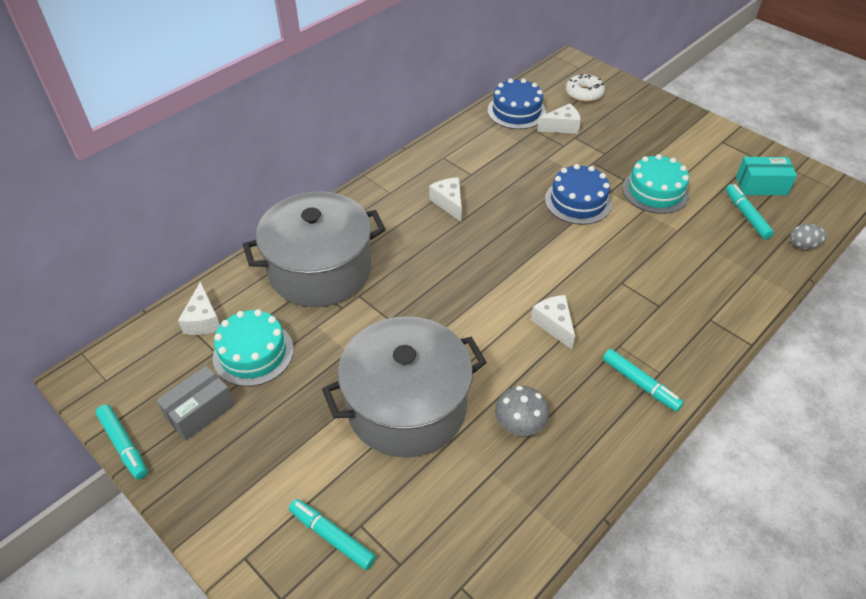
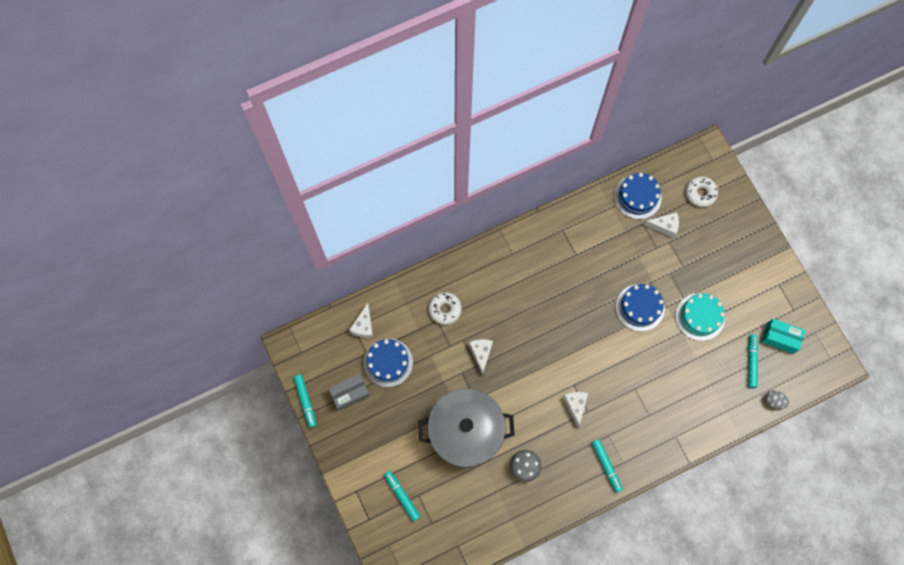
camera: 20 degrees right, 25 degrees up
turquoise cake [213,309,294,387] -> blue cake [364,338,413,387]
grey pot [243,191,386,307] -> white donut [429,292,462,325]
white cheese [429,177,462,222] -> white cheese moved to [469,339,493,375]

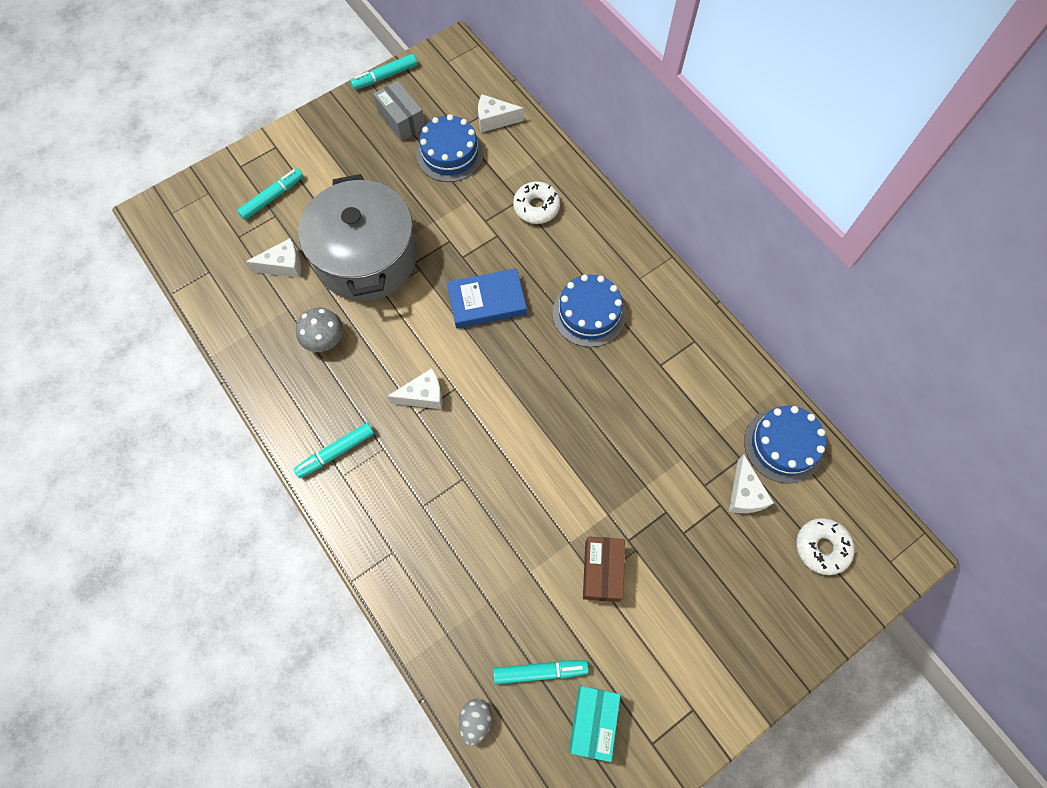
camera: 80 degrees right, 5 degrees down
white cheese [469,339,493,375] -> white cheese moved to [246,238,301,278]
blue cake [616,284,665,331] -> blue cake moved to [553,274,626,347]
turquoise cake [676,293,725,341] -> brown box [583,536,625,602]
none -> blue book [447,268,527,329]

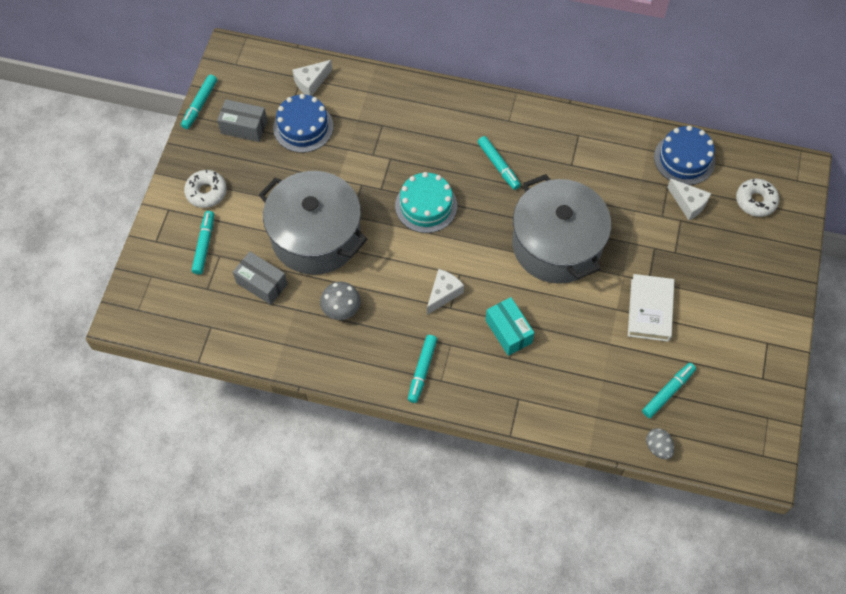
camera: 40 degrees left, 5 degrees down
white cheese [246,238,301,278] -> grey box [233,252,288,305]
blue book [447,268,527,329] -> turquoise cake [395,172,457,233]
white donut [513,181,560,224] -> white donut moved to [184,169,227,208]
blue cake [553,274,626,347] -> turquoise marker [478,136,521,190]
turquoise box [569,686,621,762] -> turquoise box moved to [485,297,534,356]
brown box [583,536,625,602] -> white book [628,274,675,342]
none -> grey pot [512,174,611,284]

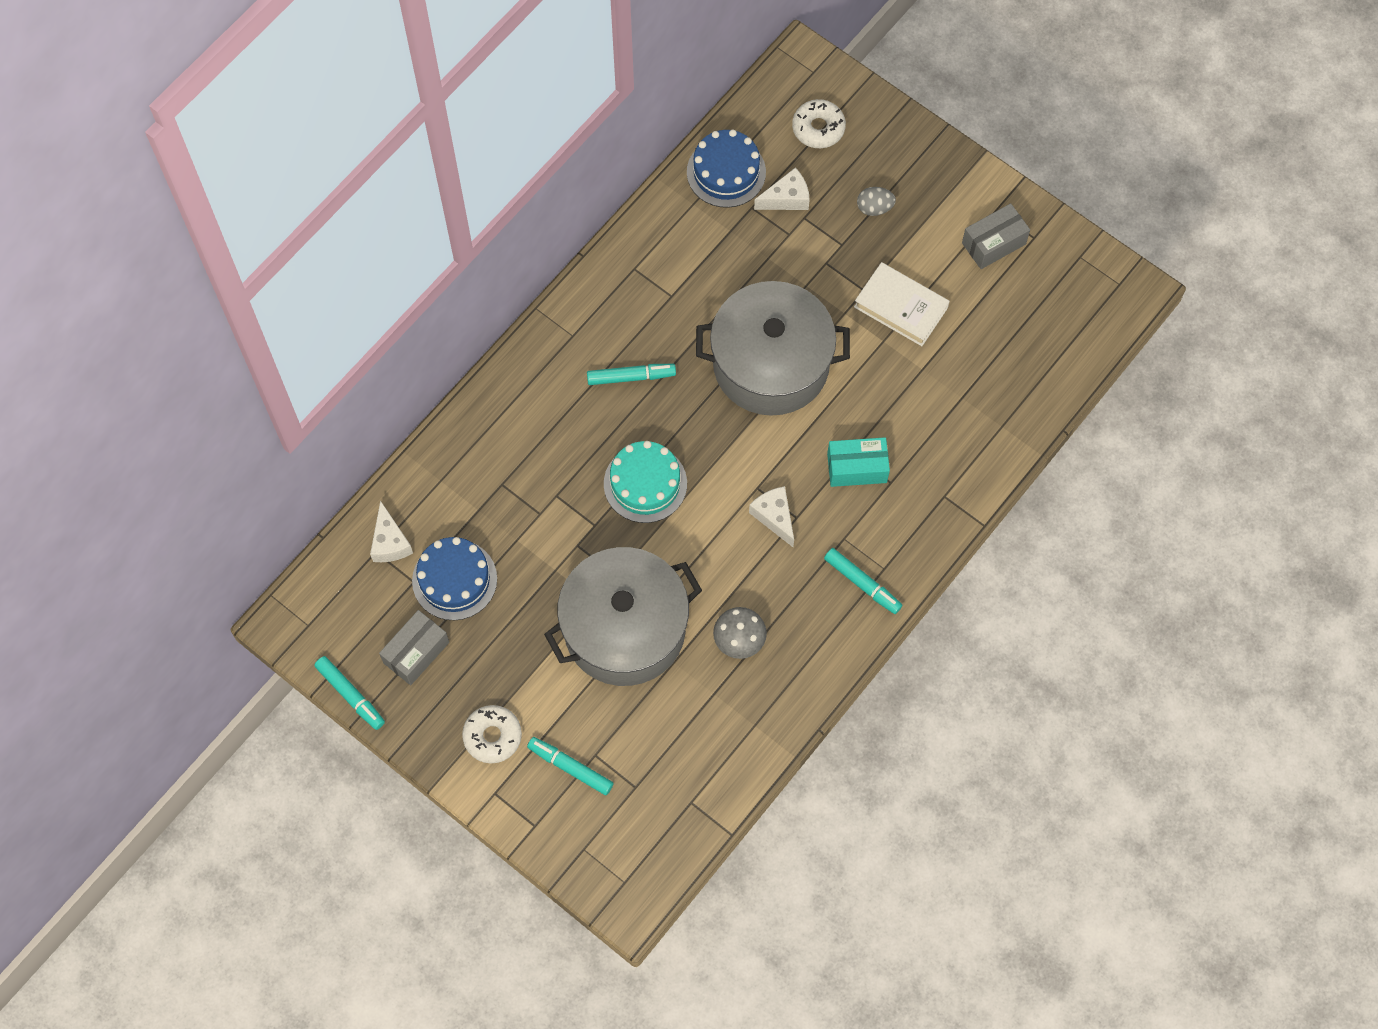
camera: 65 degrees left, 5 degrees up
grey box [233,252,288,305] -> grey box moved to [962,203,1030,269]
turquoise marker [642,363,696,418] -> none
grey egg [646,428,674,459] -> grey egg moved to [857,187,896,216]

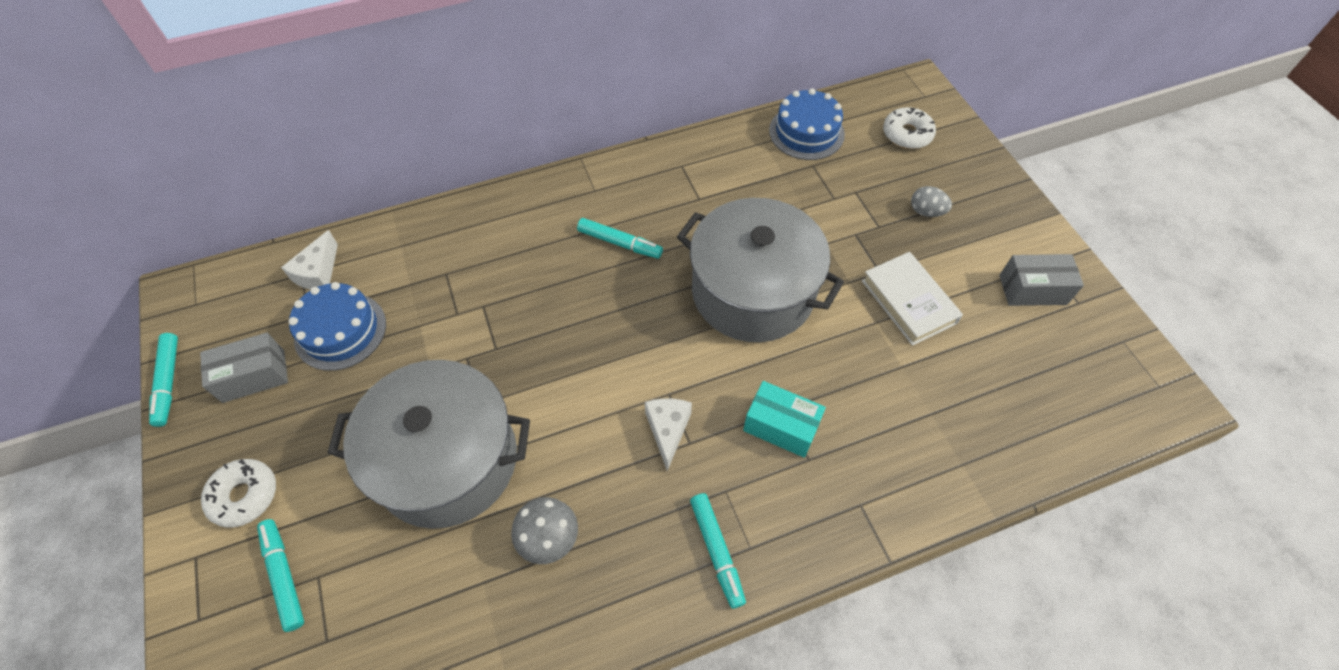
camera: 30 degrees right, 10 degrees down
turquoise cake [604,441,687,523] -> none
white cheese [754,167,810,210] -> none

